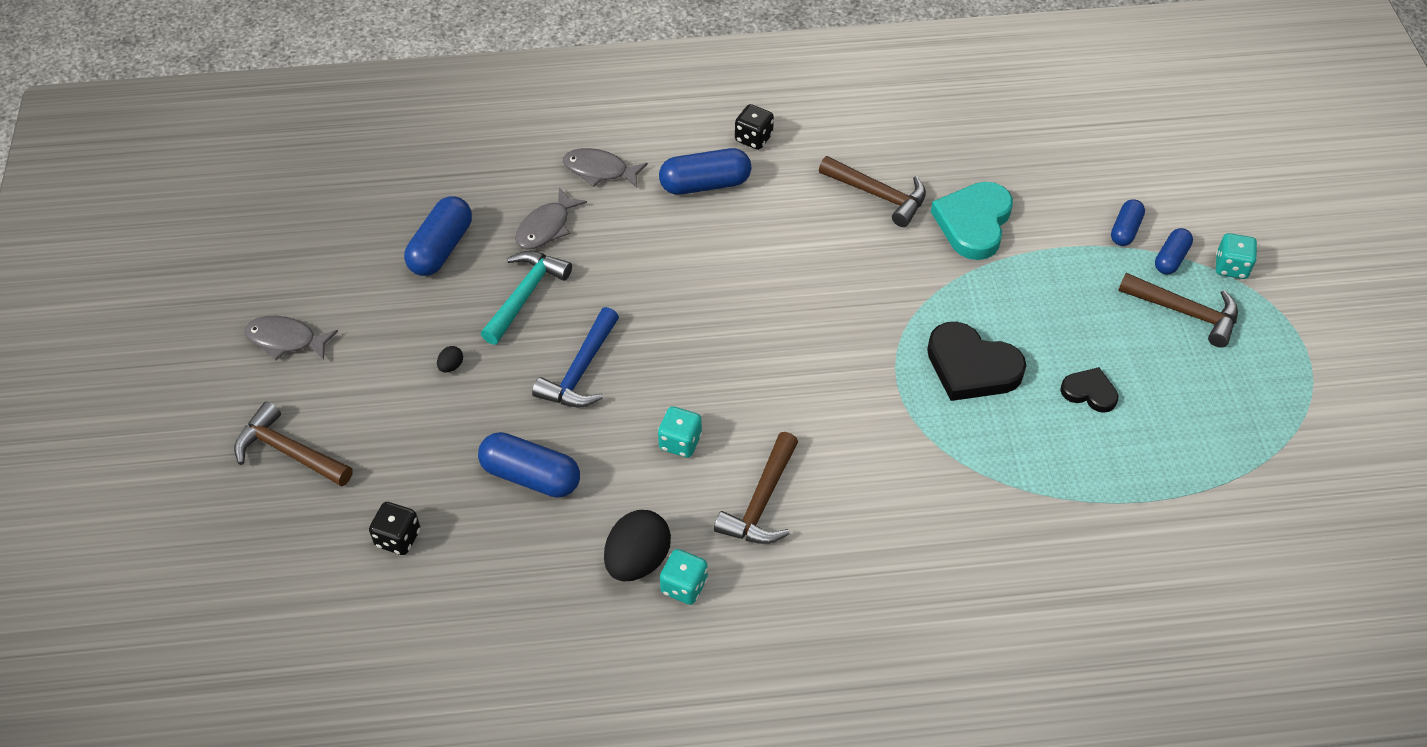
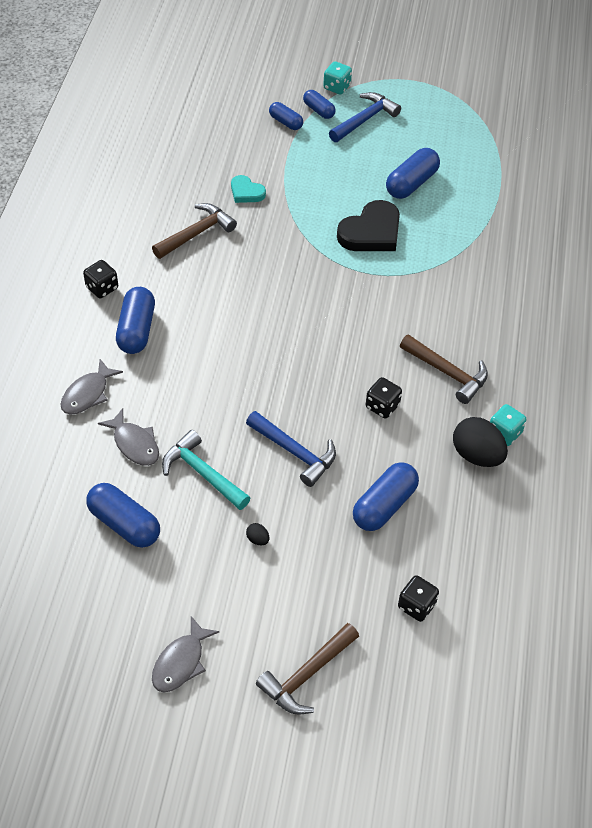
camera: 75 degrees left, 0 degrees up
turquoise dice [658,406,702,458] -> black dice [366,377,402,418]
turquoise heart [931,182,1013,260] -> turquoise heart [231,175,266,203], size x0.56
black heart [1060,367,1119,413] -> blue capsule [386,148,440,199]
brown hammer [1118,273,1238,348] -> blue hammer [329,92,401,142]

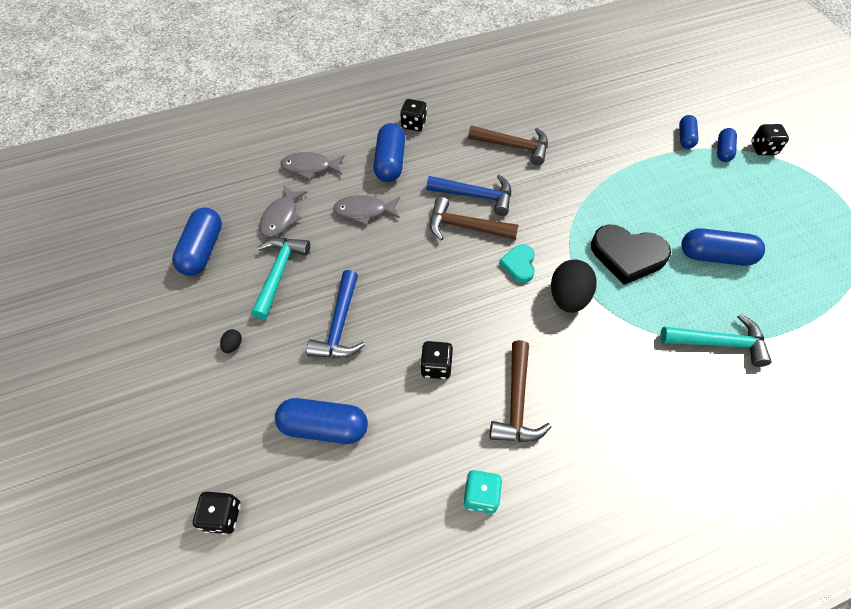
camera: 60 degrees right, 5 degrees up
blue capsule [116,287,155,354] -> blue capsule turned 60 degrees counterclockwise [373,123,405,182]
grey fish [152,616,219,692] -> grey fish moved to [333,195,400,225]
turquoise heart [231,175,266,203] -> turquoise heart moved to [499,244,535,283]
brown hammer [256,623,359,715] -> brown hammer moved to [430,197,519,240]
turquoise dice [323,61,352,95] -> black dice [751,124,789,155]
blue hammer [329,92,401,142] -> blue hammer moved to [426,175,511,216]
black egg [453,417,508,467] -> black egg moved to [551,260,597,313]
none -> turquoise hammer [660,314,772,367]

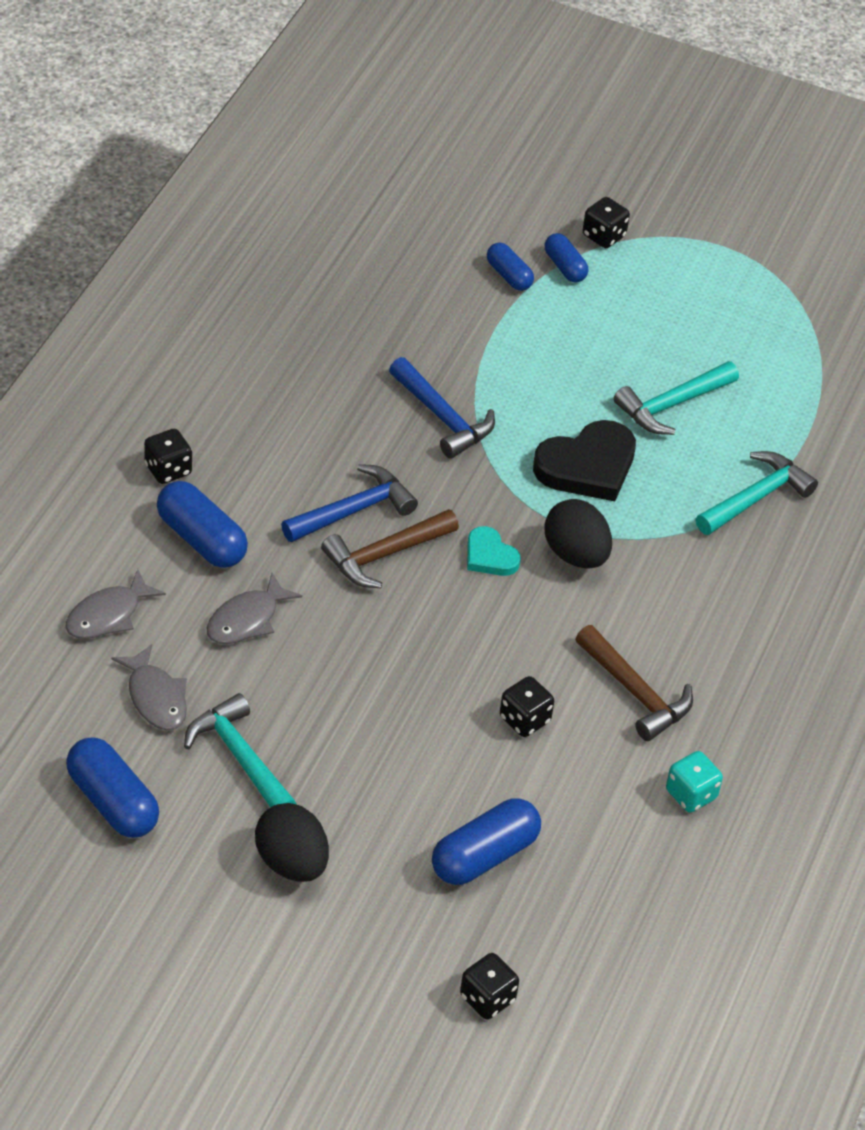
camera: 50 degrees left, 10 degrees down
black egg [220,329,242,353] -> black egg [255,803,329,882], size x2.36
blue hammer [306,270,365,358] -> blue hammer moved to [389,357,495,459]
brown hammer [468,125,548,165] -> none
blue capsule [681,228,765,266] -> turquoise hammer [613,361,739,435]

